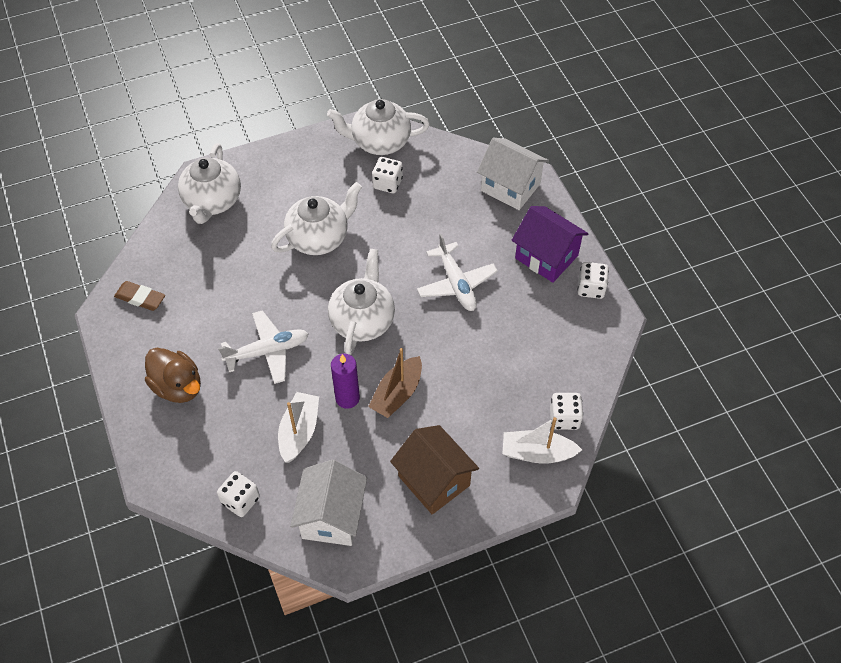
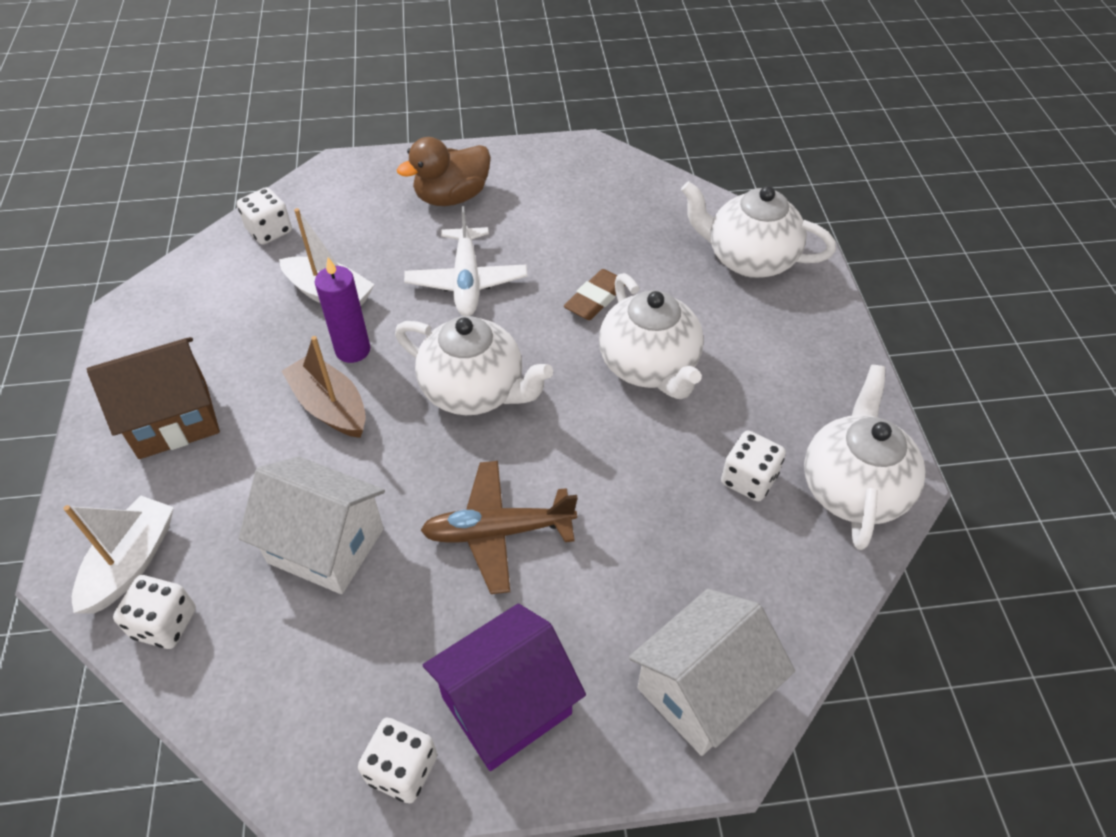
camera: 105 degrees right, 5 degrees down
brown eraser [114,281,165,311] -> brown eraser moved to [564,269,626,320]
white house [290,460,367,546] -> white house moved to [239,456,385,594]
white plane [417,234,498,311] -> brown plane [420,461,578,594]

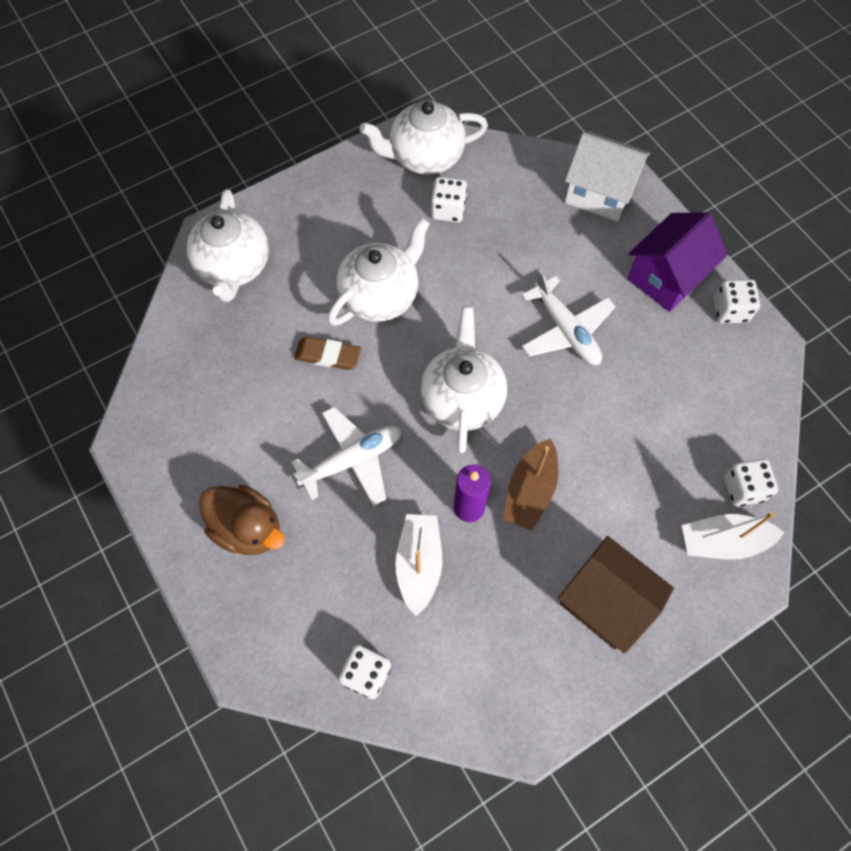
camera: 115 degrees left, 15 degrees up
white house [239,456,385,594] -> none
brown plane [420,461,578,594] -> white plane [522,270,616,365]
purple house [423,603,586,771] -> purple house turned 75 degrees counterclockwise [627,212,728,312]

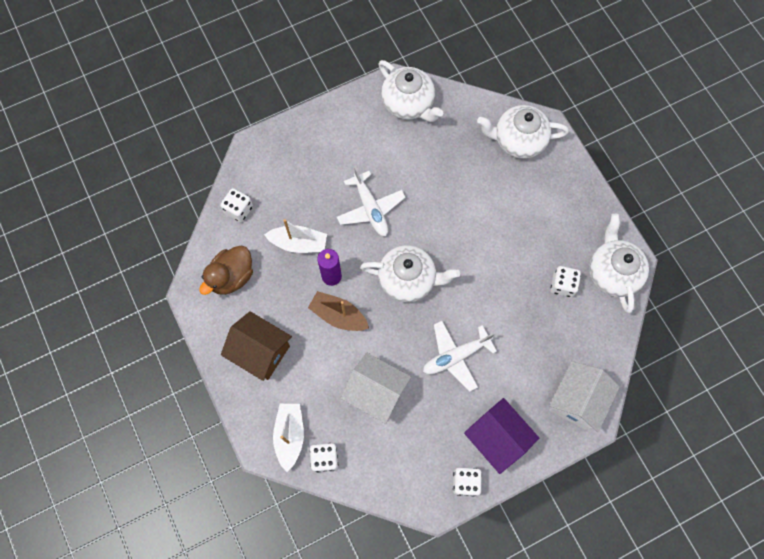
camera: 95 degrees right, 5 degrees up
brown duck [199,485,285,555] -> brown duck moved to [199,245,253,295]
brown eraser [294,337,361,370] -> none
white teapot [328,218,430,326] -> white teapot moved to [378,60,443,122]
brown house [558,536,674,654] -> brown house turned 75 degrees clockwise [221,311,292,381]
none -> white house [341,353,411,424]

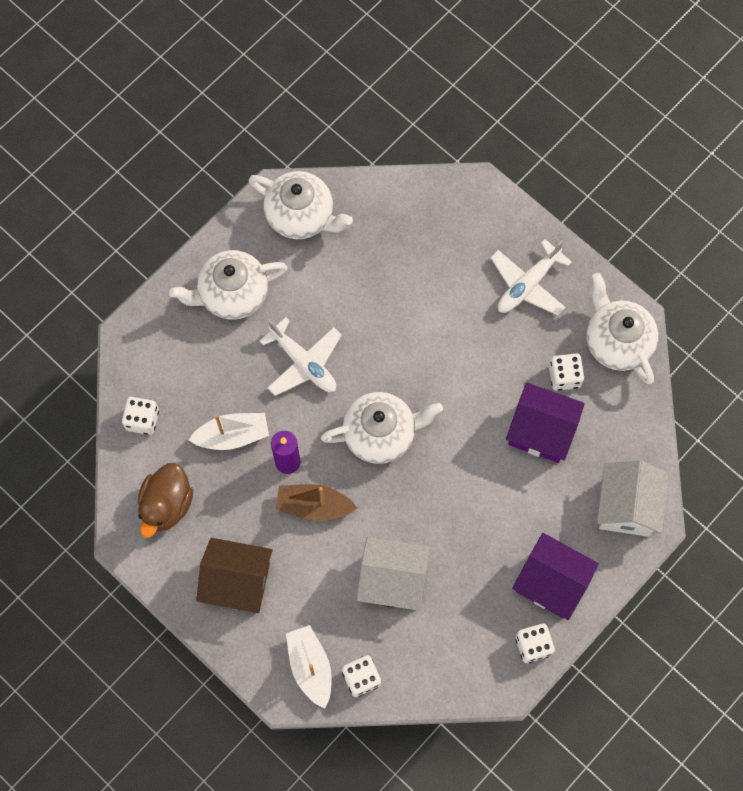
camera: 20 degrees left, 0 degrees up
white plane [423,321,497,392] -> white plane moved to [491,239,572,315]
white teapot [477,105,569,159] -> white teapot moved to [169,250,288,320]
none -> purple house [506,383,585,463]

